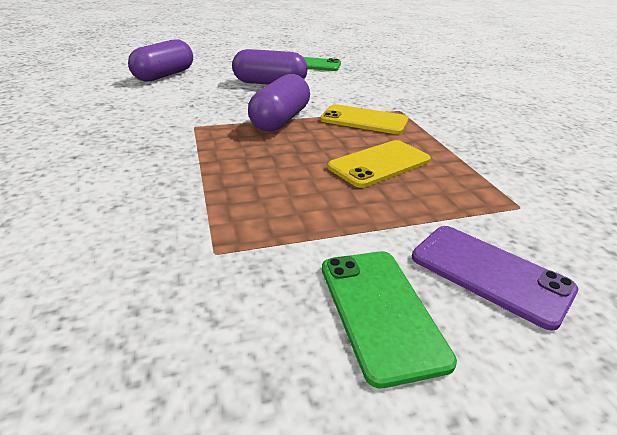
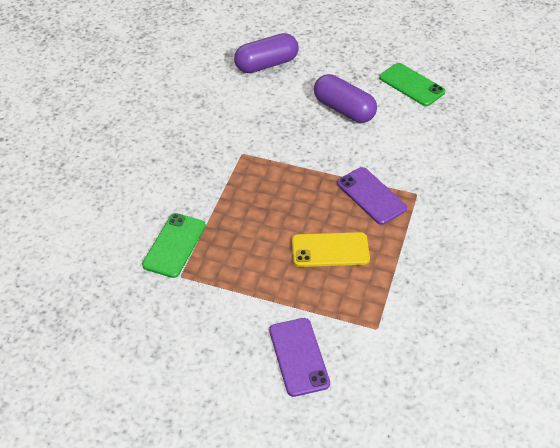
camera: 35 degrees right, 15 degrees up
purple capsule [248,74,310,132] -> none
yellow phone [320,104,408,134] -> purple phone [337,167,407,225]
green phone [322,251,457,388] -> green phone moved to [142,213,206,278]

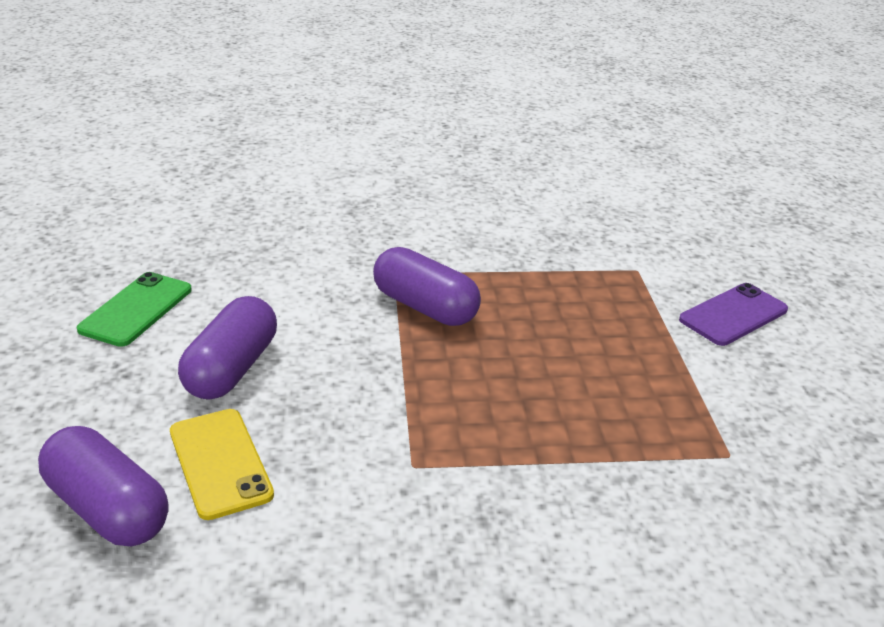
camera: 115 degrees left, 15 degrees down
green phone [142,213,206,278] -> none
yellow phone [292,232,370,267] -> yellow phone moved to [170,409,274,520]
purple phone [337,167,407,225] -> purple capsule [373,247,481,326]

